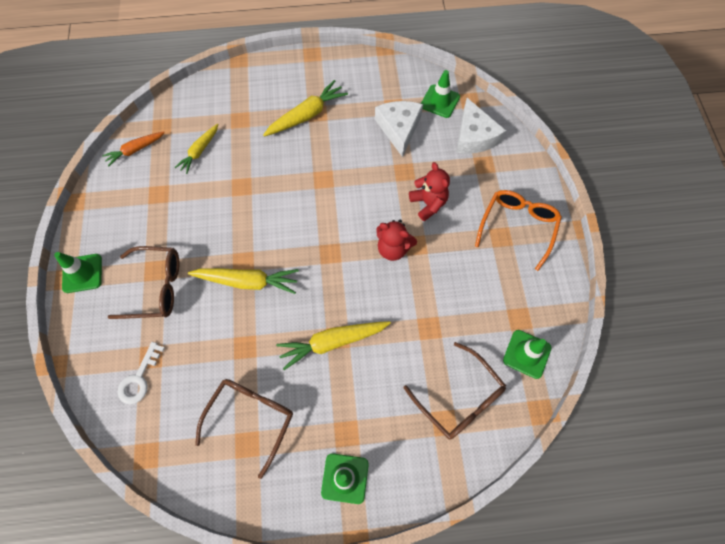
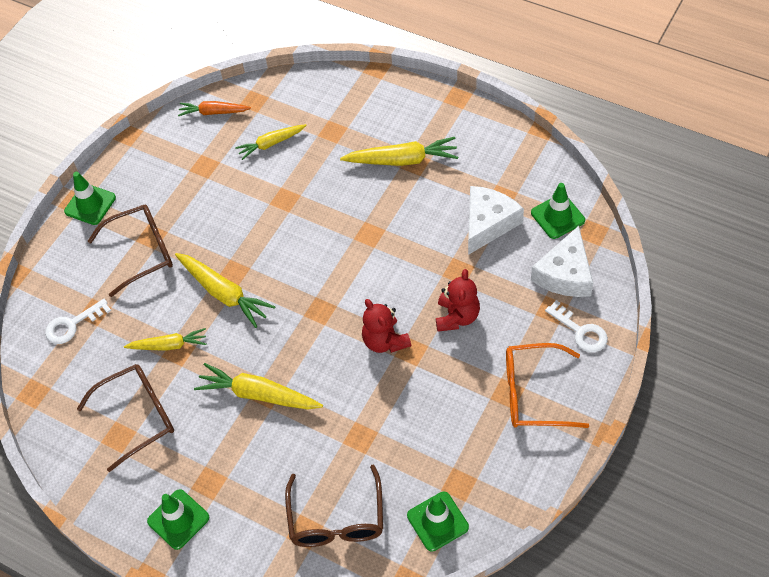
camera: 40 degrees right, 10 degrees down
brown glasses [108,246,179,319] -> brown glasses turned 60 degrees counterclockwise [88,205,173,297]
orange glasses [475,190,562,271] -> orange glasses turned 150 degrees counterclockwise [506,343,589,428]
none -> yellow carrot [124,328,207,351]
none -> white key [545,300,608,352]

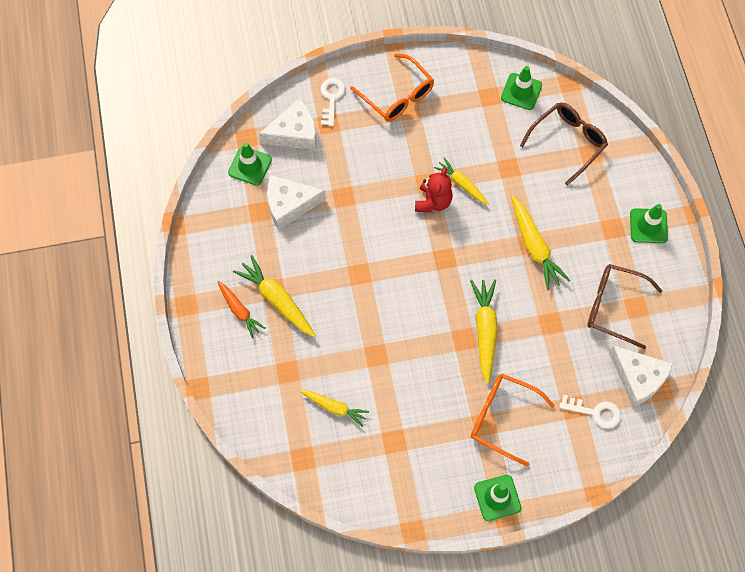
camera: 135 degrees left, 10 degrees up
brown glasses [88,205,173,297] -> orange glasses [471,374,555,466]
yellow carrot [124,328,207,351] -> yellow carrot moved to [434,157,489,205]
orange carrot [178,101,251,116] -> orange carrot moved to [218,281,265,338]
red teddy bear [436,269,480,332] -> none
none -> white cheese [609,345,673,407]

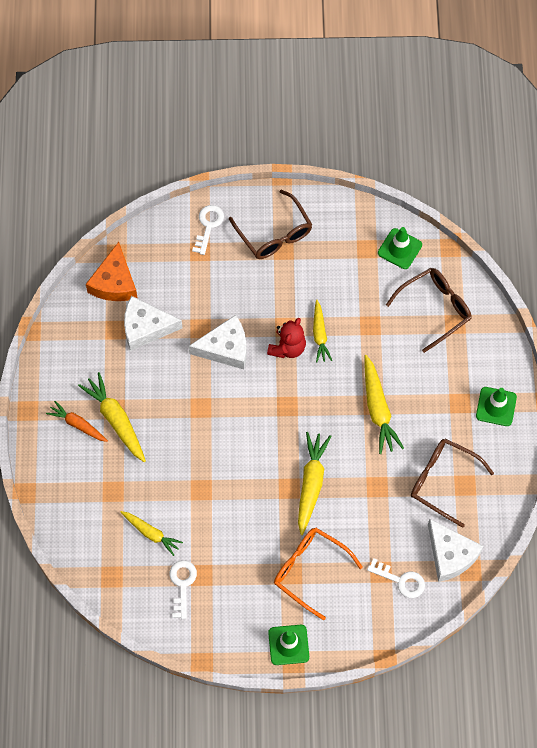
camera: 10 degrees right, 0 degrees up
orange carrot [218,281,265,338] -> orange carrot turned 150 degrees clockwise [46,401,108,442]
green traffic cone [228,142,272,186] -> orange cheese [86,242,137,301]
white cheese [259,99,316,150] -> white cheese moved to [189,315,247,369]
orange glasses [350,54,434,122] -> brown glasses [229,190,312,259]
yellow carrot [434,157,489,205] -> yellow carrot turned 150 degrees counterclockwise [313,300,332,362]
none -> white key [169,560,197,619]

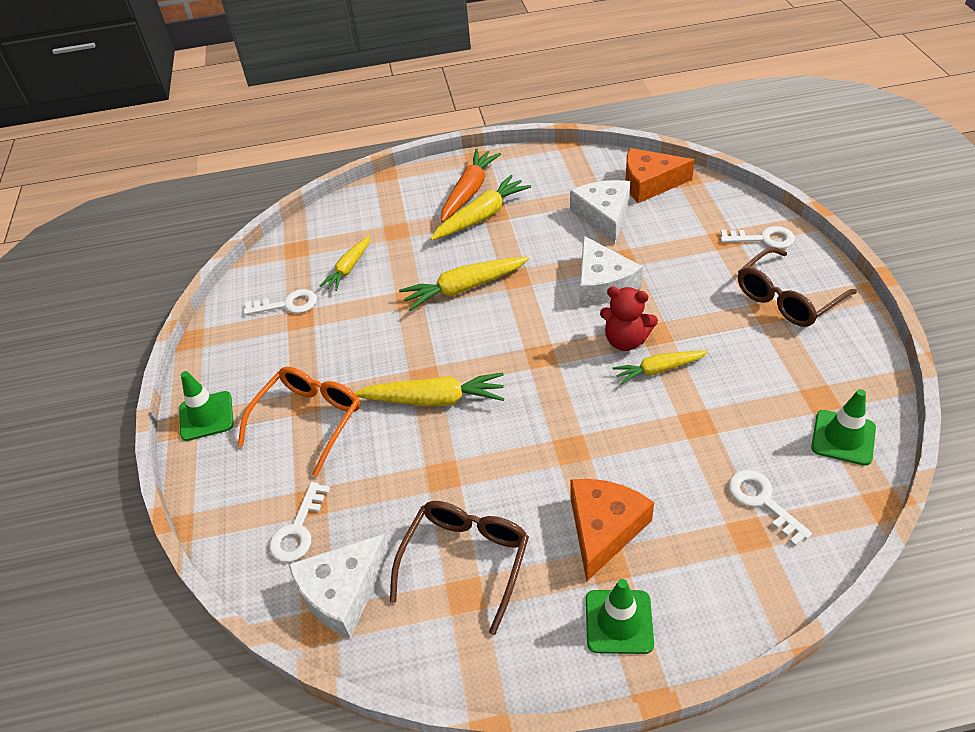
camera: 85 degrees right, 20 degrees down
orange carrot [46,401,108,442] -> orange carrot [441,149,501,222], size x1.54
yellow carrot [365,355,404,454] -> yellow carrot moved to [399,257,529,311]
brown glasses [386,268,472,353] -> white key [728,470,812,546]
none -> orange cheese [570,479,654,582]

